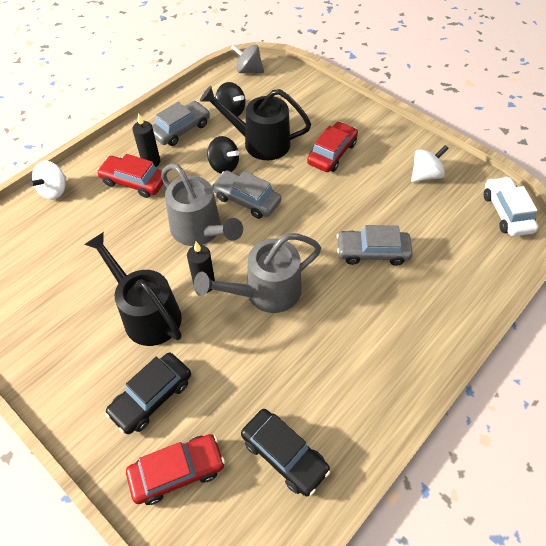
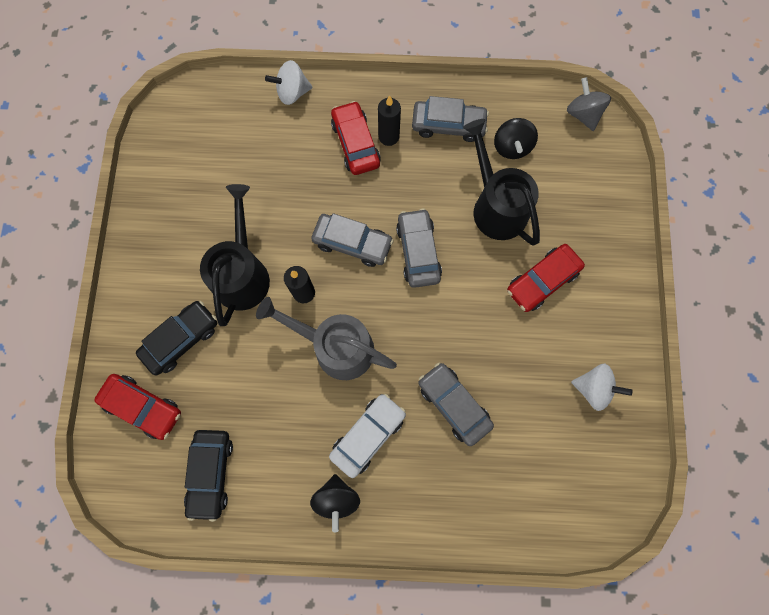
camera: 50 degrees right, 20 degrees up
black car [105,353,191,434] -> black car turned 135 degrees clockwise [136,301,217,375]
grey watering can [161,163,243,246] -> grey car [311,213,394,267]
black spinning top [207,136,239,174] -> black spinning top moved to [310,474,360,532]
red car [307,122,358,172] -> red car turned 150 degrees clockwise [507,244,585,312]
white car [484,176,538,236] -> white car moved to [329,394,406,478]

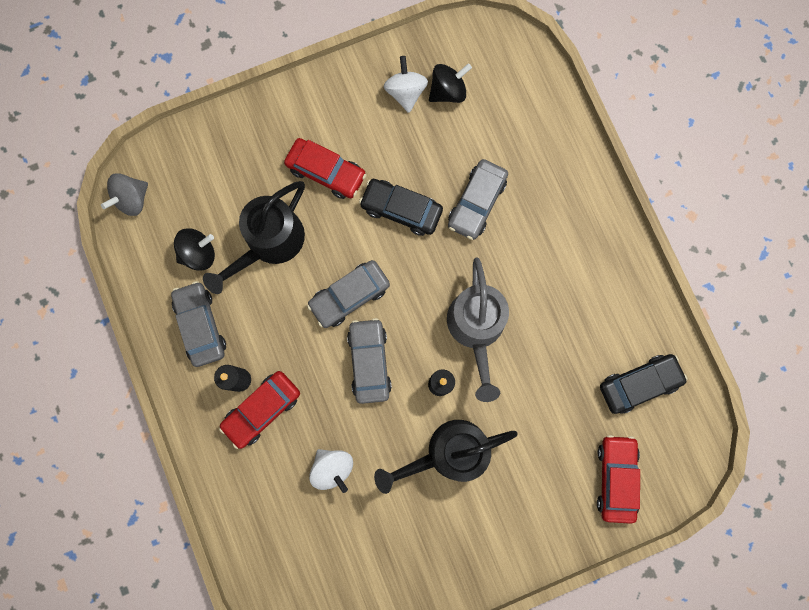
camera: 115 degrees left, 5 degrees up
black car [136,301,217,375] -> black car moved to [359,179,443,236]
white spinning top [265,60,313,105] -> white spinning top moved to [309,449,353,493]
black spinning top [310,474,360,532] -> black spinning top moved to [429,63,472,103]
white car [329,394,406,478] -> none

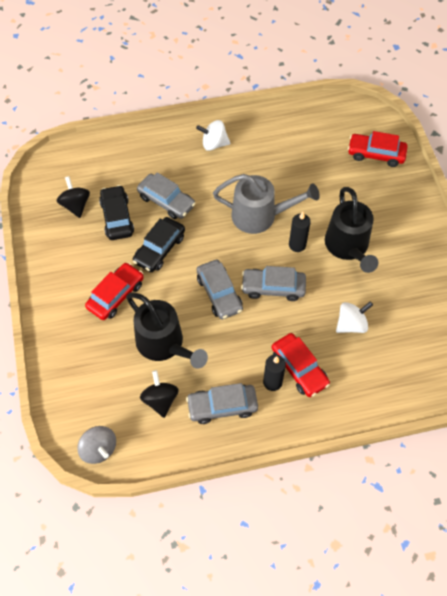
camera: 80 degrees left, 20 degrees down
white spinning top [384,56,428,113] -> white spinning top moved to [196,120,230,151]
black car [600,354,688,414] -> black car moved to [99,185,134,240]

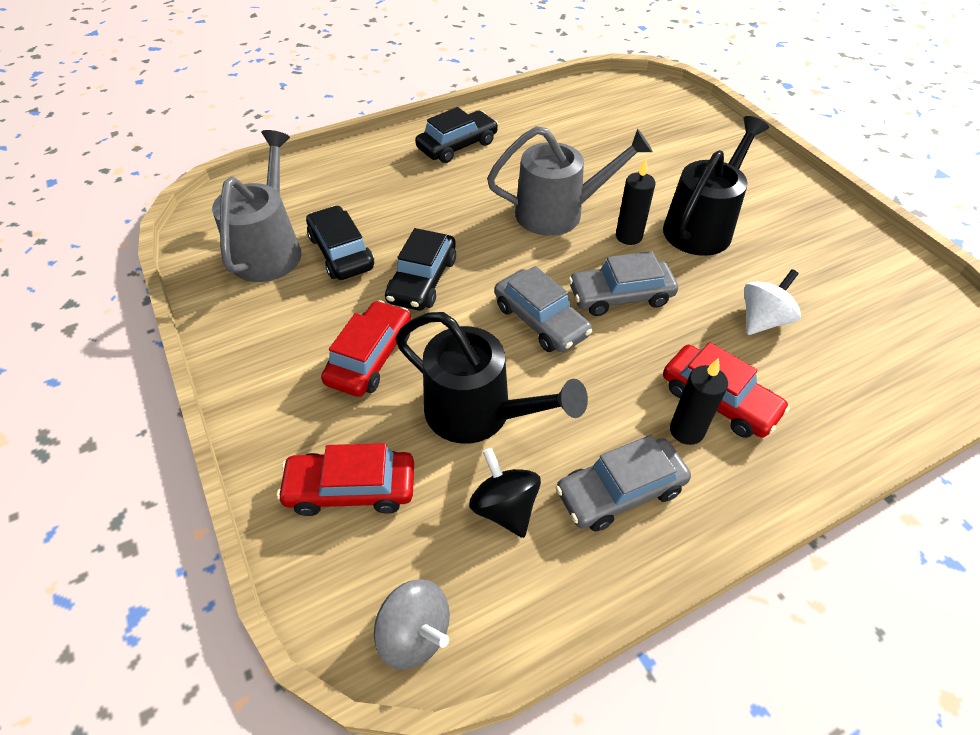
camera: 15 degrees left, 10 degrees down
black spinning top [57,176,90,218] -> grey watering can [212,130,301,282]
grey car [137,172,196,219] -> none
white spinning top [196,120,230,151] -> black car [415,107,498,163]
black watering can [325,187,378,273] -> black watering can turned 120 degrees counterclockwise [663,116,769,256]
red car [348,131,408,167] -> red car moved to [277,443,414,516]

